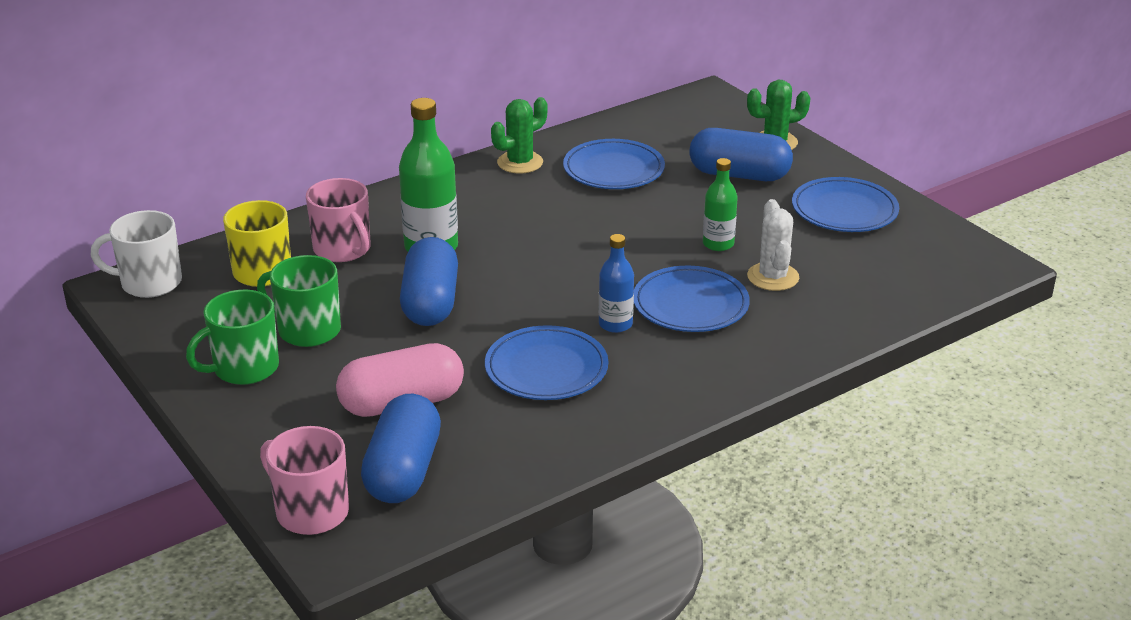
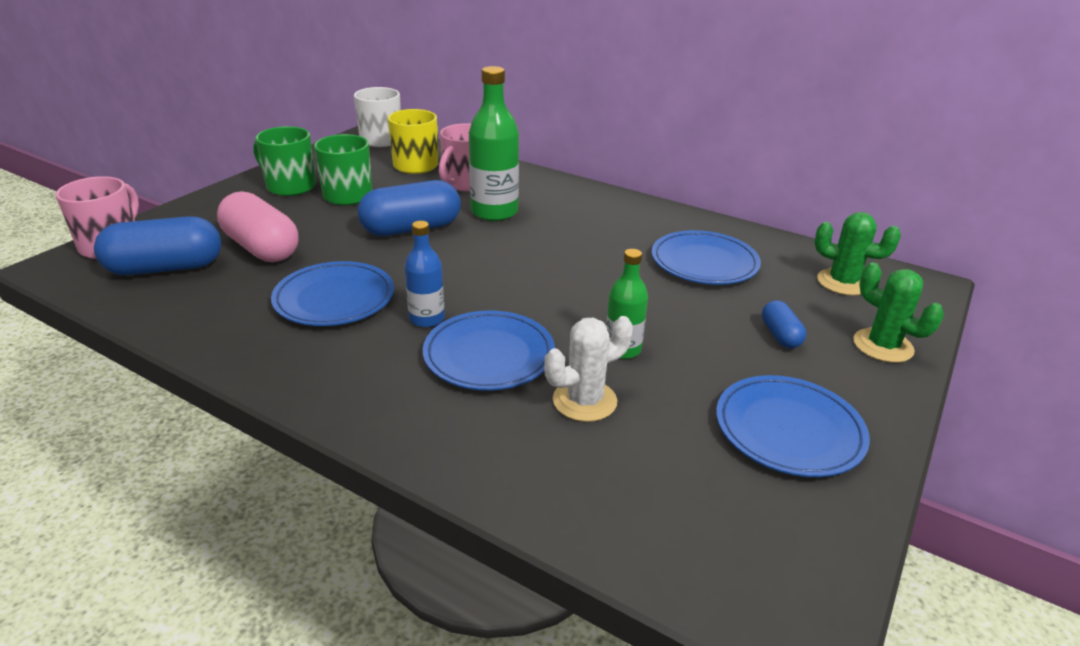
camera: 65 degrees right, 0 degrees up
green cactus [491,97,548,174] -> green cactus moved to [814,212,901,296]
blue capsule [689,128,793,181] -> blue capsule [762,300,806,348], size x0.50

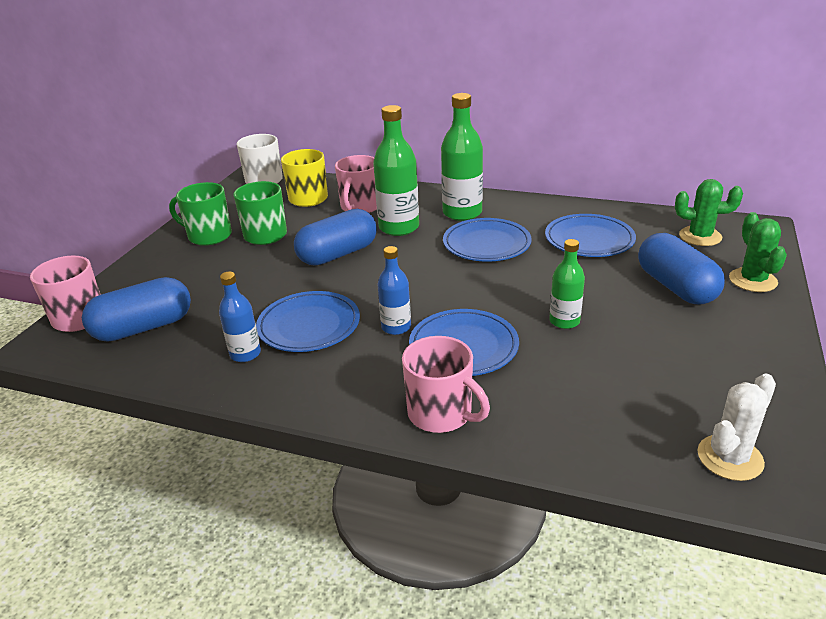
camera: 10 degrees left, 0 degrees up
pink capsule [217,191,298,262] -> none
white cactus [544,316,633,422] -> white cactus moved to [697,373,776,481]
blue plate [716,375,870,477] -> blue plate moved to [443,218,532,262]
blue capsule [762,300,806,348] -> blue capsule [638,233,725,305], size x2.00
green cactus [853,262,944,363] -> green cactus turned 45 degrees clockwise [729,212,787,292]
none -> blue bottle [219,272,261,362]
none -> pink mug [402,336,490,433]
none -> green bottle [441,93,483,221]

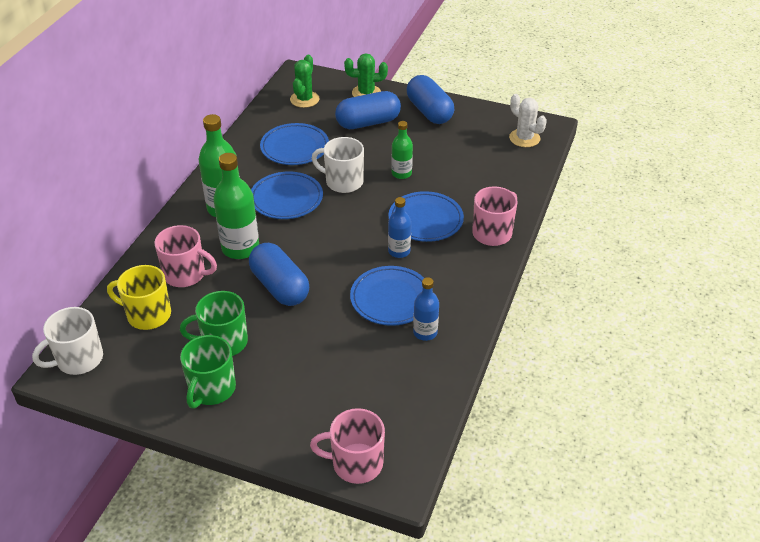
camera: 90 degrees left, 10 degrees up
blue capsule [82,277,191,342] -> blue capsule moved to [407,75,454,124]
none -> white mug [312,137,364,193]

